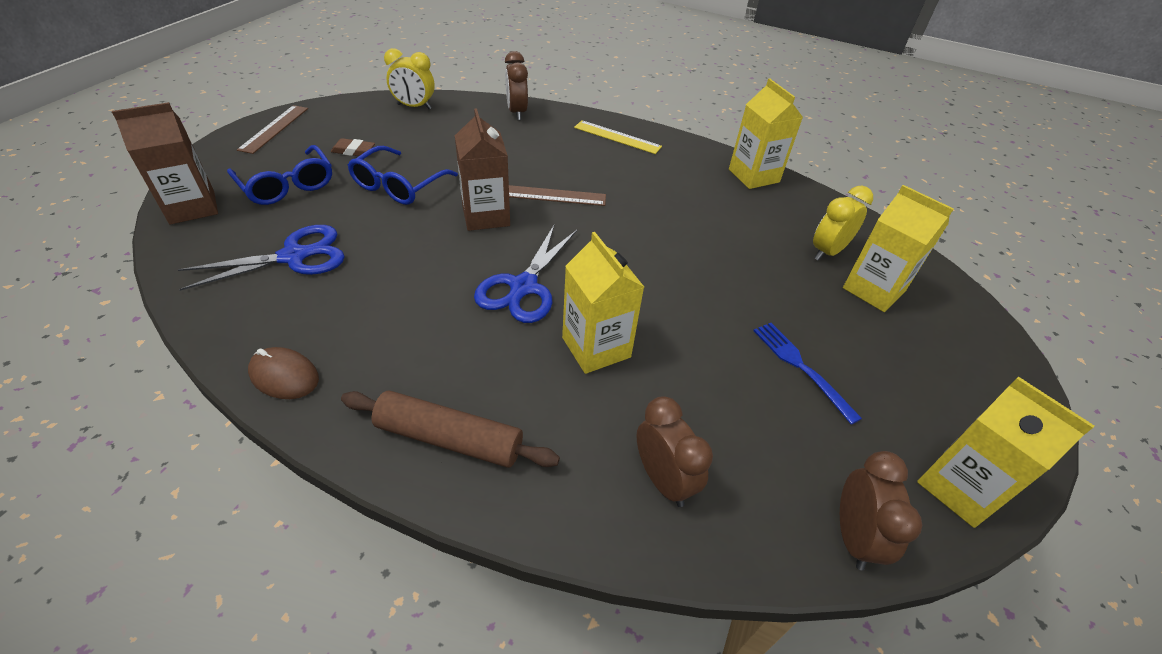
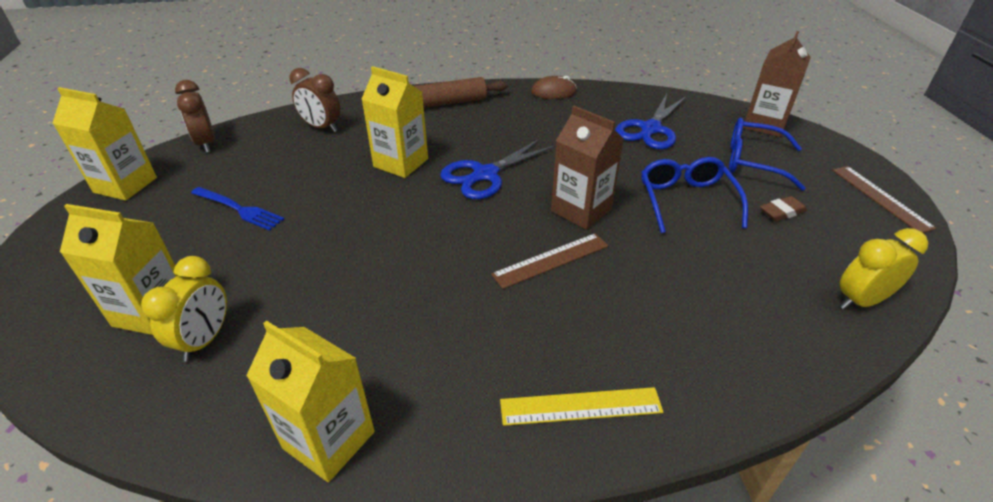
camera: 150 degrees right, 5 degrees down
blue scissors [474,225,577,323] -> blue scissors turned 120 degrees counterclockwise [440,138,556,199]
brown clock [505,51,528,120] -> none

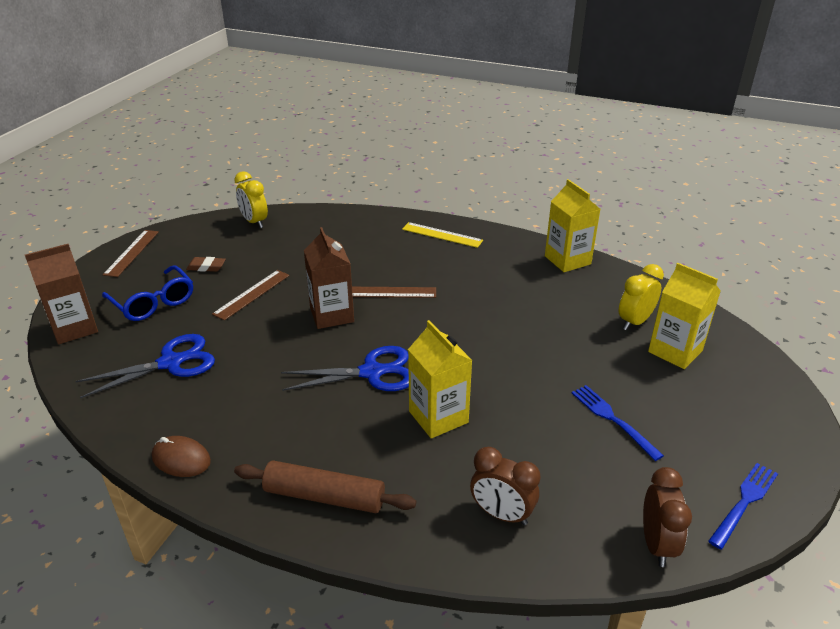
camera: 150 degrees left, 5 degrees down
yellow carton [53,87,157,201] -> blue fork [708,463,778,549]
brown clock [290,68,341,132] -> brown clock turned 150 degrees clockwise [470,447,540,525]
blue glasses [641,157,748,233] -> brown ruler [212,270,290,321]
yellow clock [839,228,928,310] -> yellow clock turned 45 degrees clockwise [234,171,268,228]

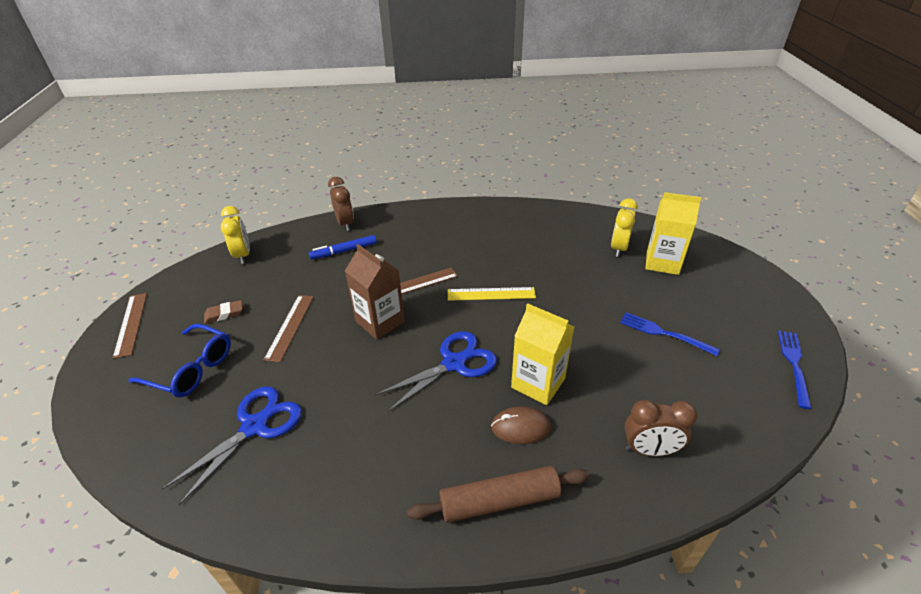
camera: 25 degrees left, 5 degrees up
brown carton [25,244,98,344] -> none
brown mouse [152,436,211,477] -> brown mouse moved to [491,407,551,444]
yellow clock [234,171,268,228] -> yellow clock turned 135 degrees counterclockwise [221,206,250,264]
yellow ruler [402,222,483,248] -> yellow ruler moved to [448,287,536,301]
yellow carton [545,179,600,272] -> none
brown clock [643,467,692,567] -> brown clock moved to [328,177,354,231]
none -> blue marker [309,235,377,259]

